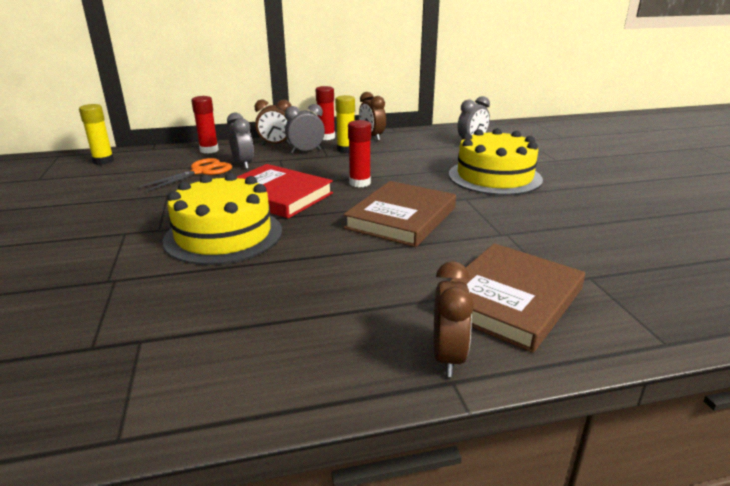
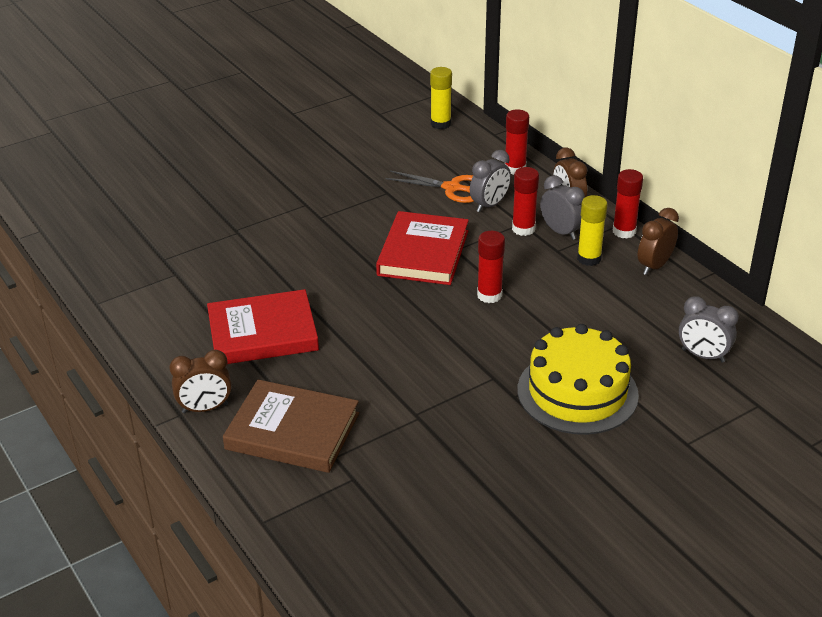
camera: 70 degrees right, 10 degrees up
yellow cake [163,173,282,265] -> none
brown book [343,181,456,247] -> none
none -> red book [207,289,319,364]
none -> red glue stick [512,167,539,236]

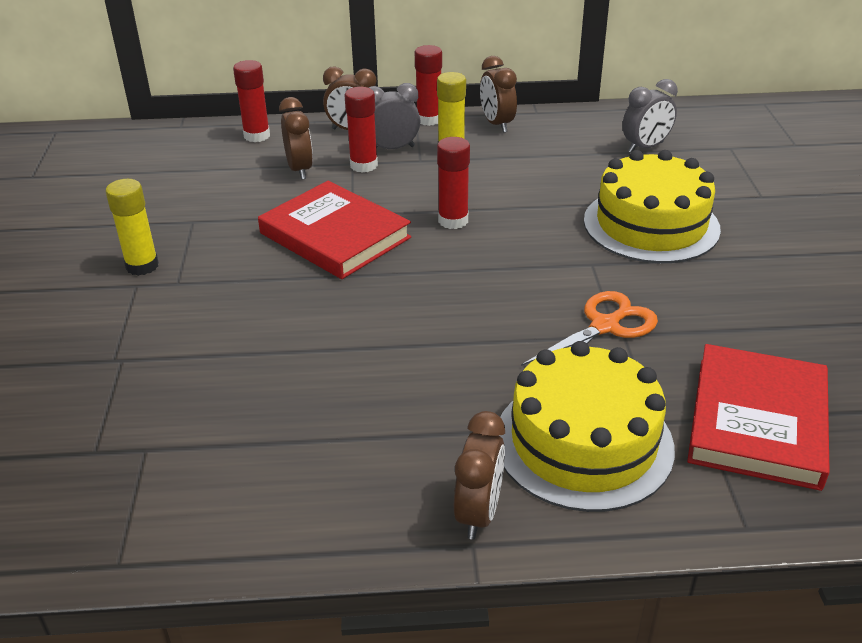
camera: 60 degrees left, 0 degrees up
red book [207,289,319,364] -> red book moved to [687,344,830,491]
brown book [223,380,359,473] -> yellow cake [499,341,675,512]
orange scissors [386,171,474,203] -> orange scissors moved to [521,291,658,366]
yellow glue stick [430,67,452,129] -> yellow glue stick moved to [105,179,159,276]
grey clock [470,150,511,212] -> brown clock [279,97,313,180]

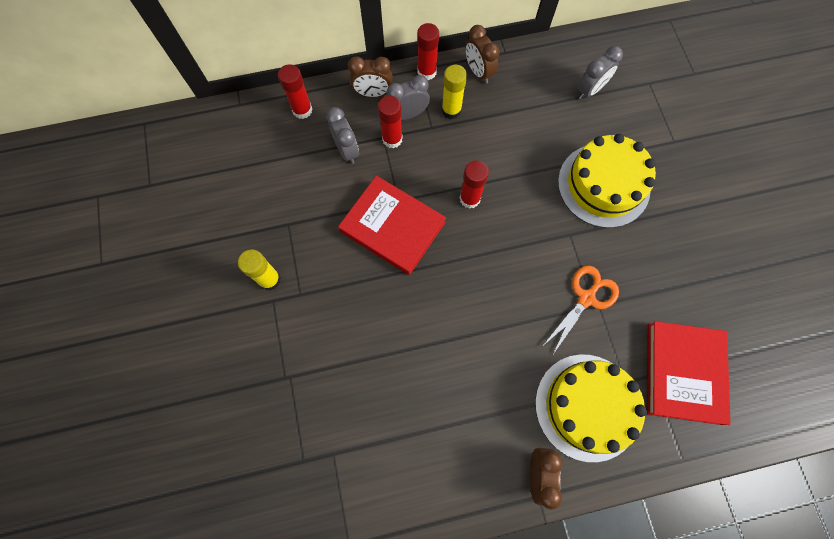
camera: 10 degrees left, 35 degrees up
brown clock [279,97,313,180] -> grey clock [326,107,359,164]

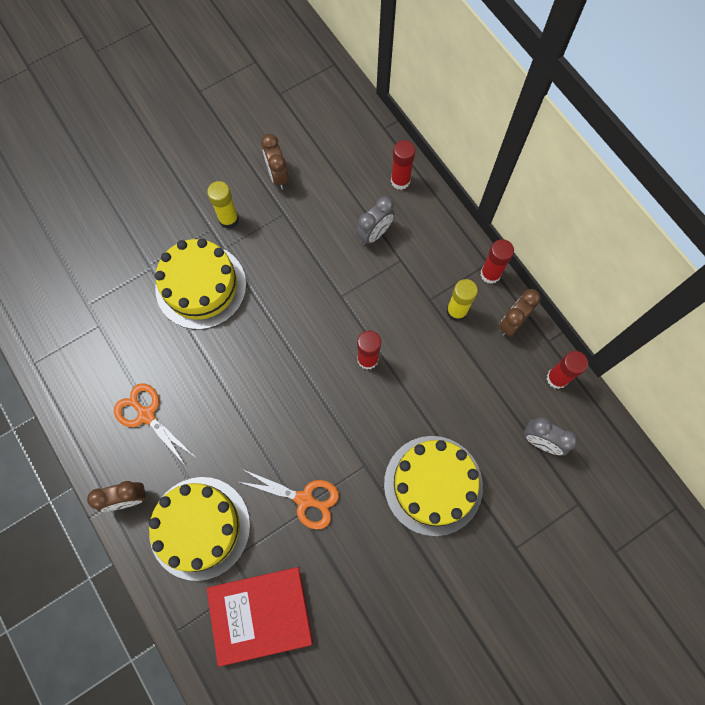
camera: 70 degrees right, 0 degrees up
red book [338,175,446,275] -> none
brown clock [348,56,392,98] -> brown clock moved to [261,134,289,189]
red glue stick [378,96,403,148] -> red glue stick moved to [547,351,588,389]
grey clock [387,75,430,120] -> none
none -> orange scissors [114,383,194,466]
none -> yellow cake [155,238,246,330]

